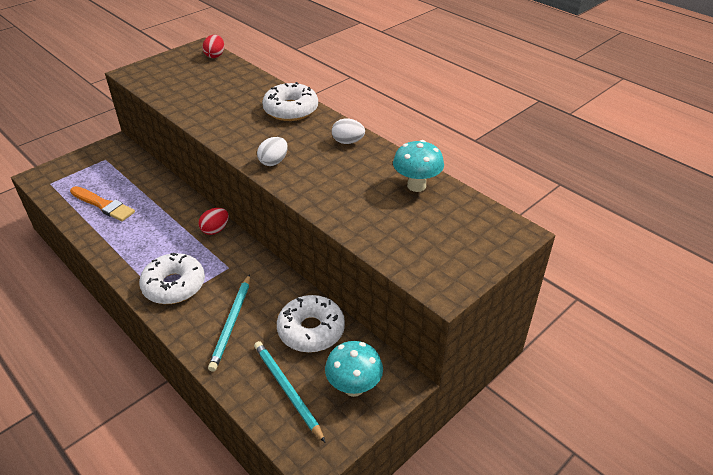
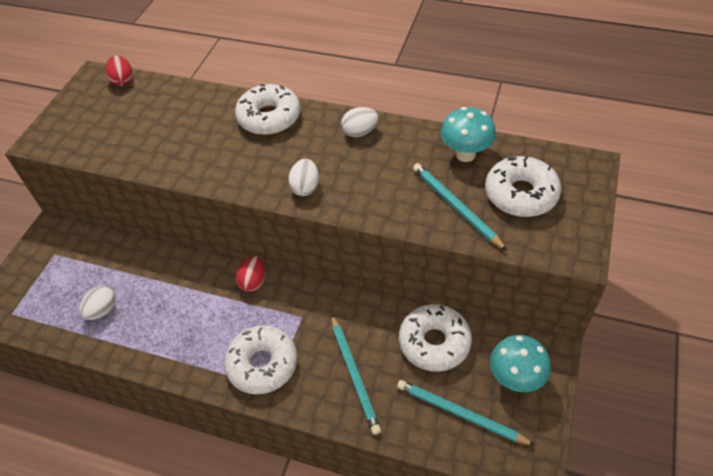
camera: 25 degrees left, 10 degrees up
orange brush [70,186,135,221] -> white egg [80,286,116,320]
none -> turquoise pencil [413,163,507,251]
none -> white donut [485,156,561,217]

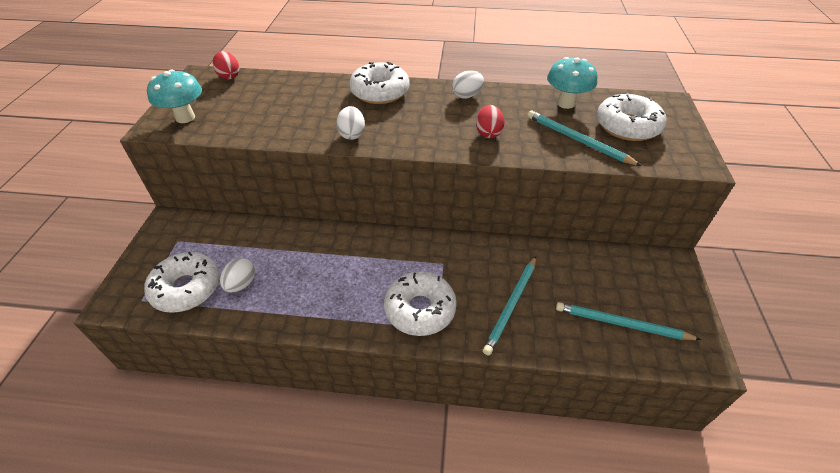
camera: 15 degrees left, 5 degrees down
red egg [236,256,265,292] -> red egg moved to [476,105,505,138]
white egg [288,159,319,196] -> white egg moved to [336,106,365,140]
turquoise pencil [331,314,381,435] -> turquoise pencil turned 60 degrees clockwise [483,256,536,355]
white donut [399,304,472,372] -> white donut moved to [144,252,220,313]
turquoise mushroom [490,335,551,392] -> turquoise mushroom moved to [147,70,202,123]

